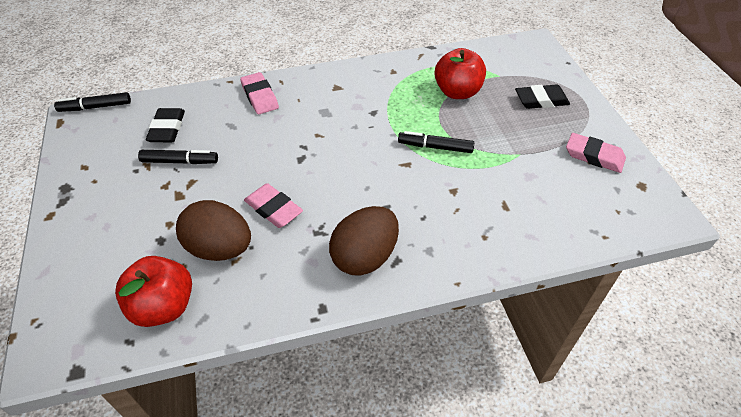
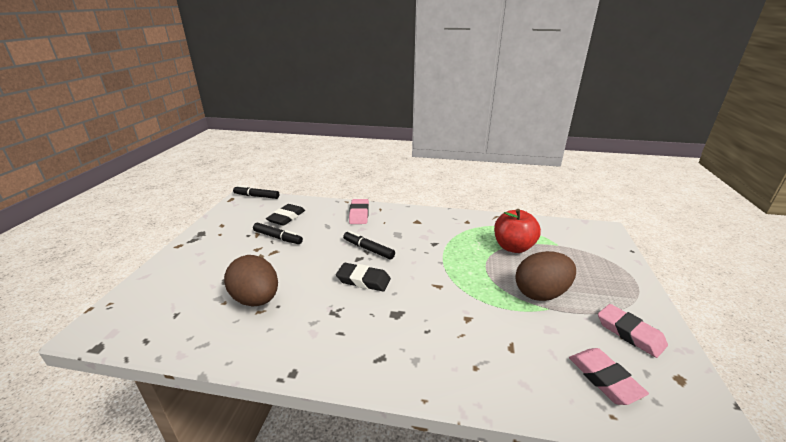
camera: 25 degrees right, 20 degrees down
red apple [115,256,192,327] -> none
pink eraser [244,183,303,228] -> pink eraser moved to [569,348,649,405]
brown egg [329,206,399,276] -> brown egg moved to [515,251,576,301]
black marker [398,131,474,153] -> black marker moved to [343,231,395,259]
black eraser [515,84,570,109] -> black eraser moved to [336,263,391,291]

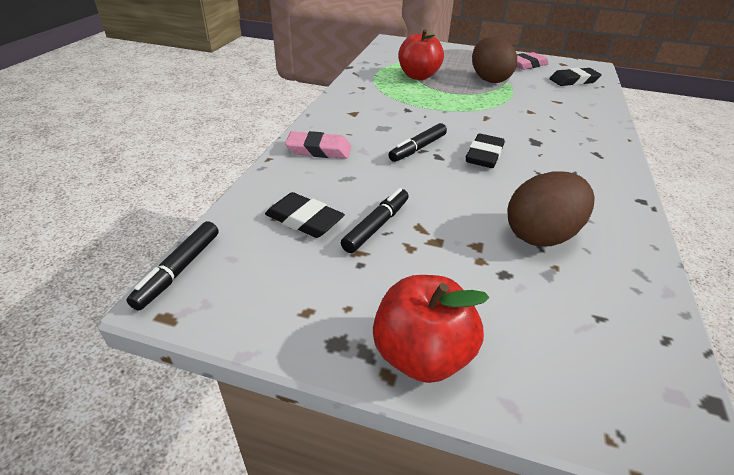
camera: 85 degrees left, 10 degrees up
pink eraser [569,348,649,405] -> black eraser [550,68,602,86]
none -> red apple [373,275,489,383]

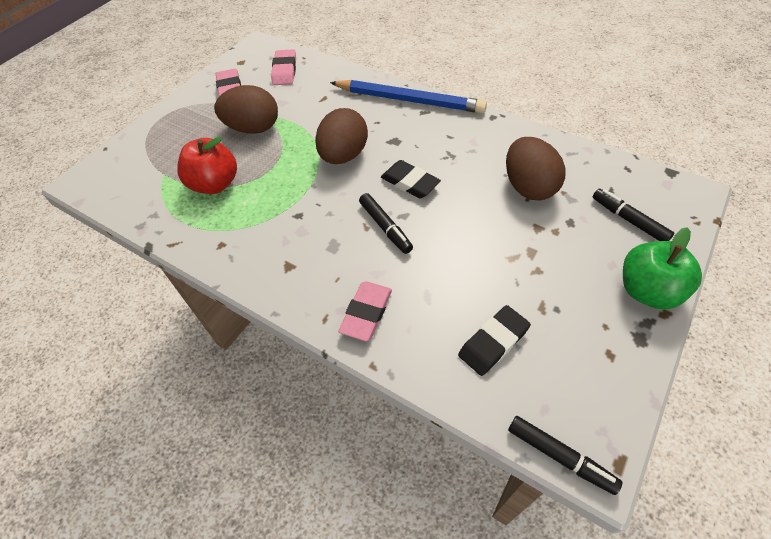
camera: 70 degrees left, 15 degrees up
black marker [341,188,409,253] -> black marker moved to [593,189,674,241]
red apple [373,275,489,383] -> green apple [623,227,702,310]
black eraser [550,68,602,86] -> pink eraser [271,49,296,85]
none -> brown egg [315,108,368,164]
none -> blue pencil [330,80,487,113]

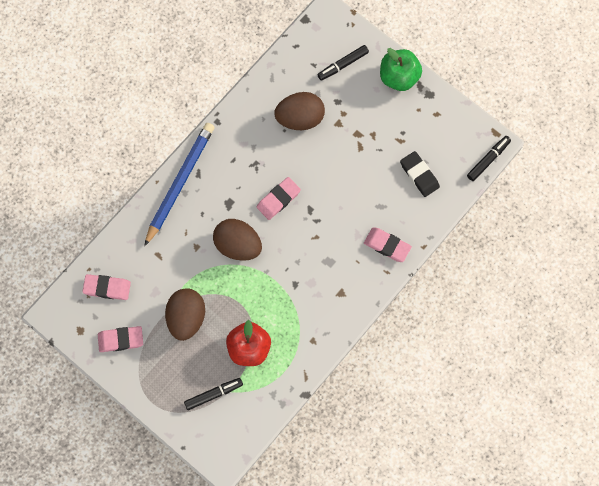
camera: 85 degrees left, 20 degrees up
black marker [359,193,413,254] -> black marker moved to [184,378,243,410]
black eraser [381,160,441,198] -> pink eraser [257,177,301,220]

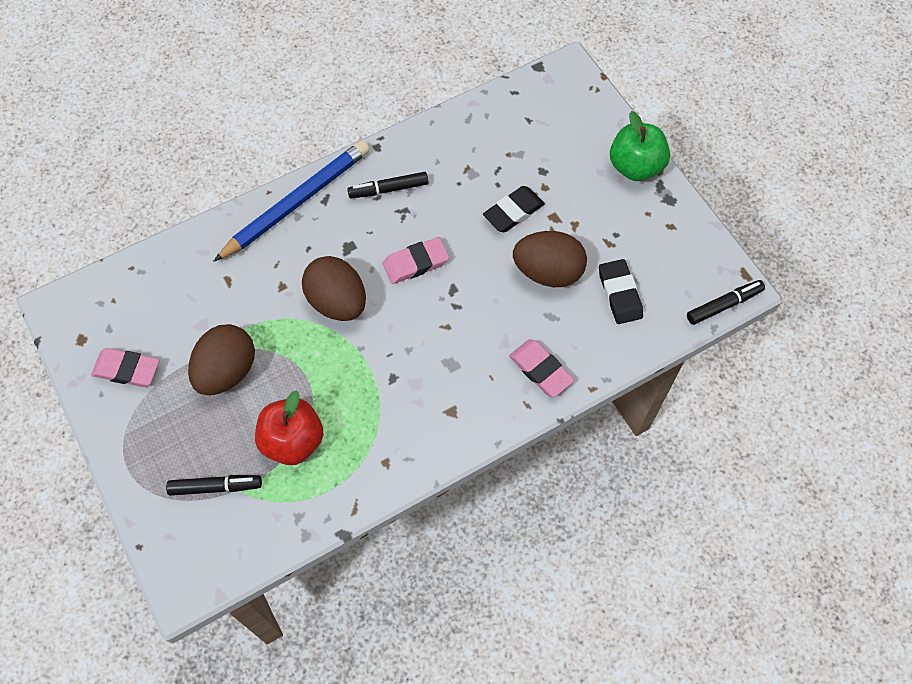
camera: 20 degrees right, 10 degrees down
pink eraser [82,274,131,300] -> none
brown egg [274,92,325,130] -> brown egg moved to [513,231,587,287]
black marker [317,45,369,81] -> black marker moved to [347,172,429,198]
none -> black eraser [483,186,545,232]

